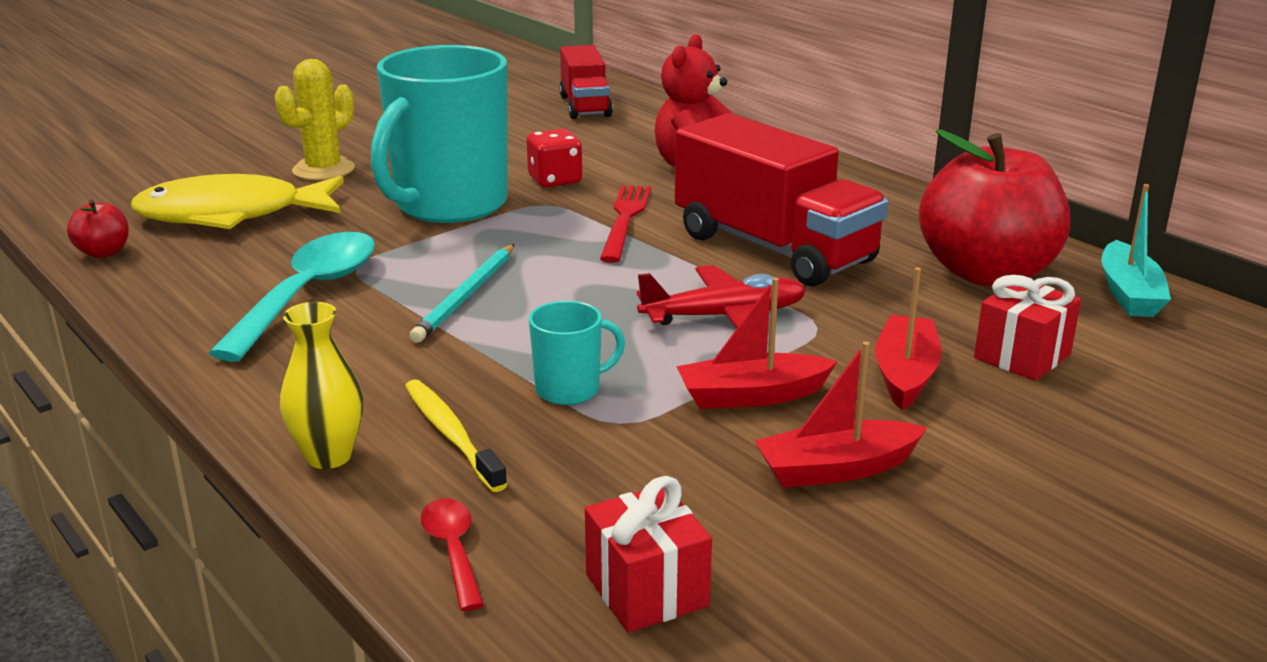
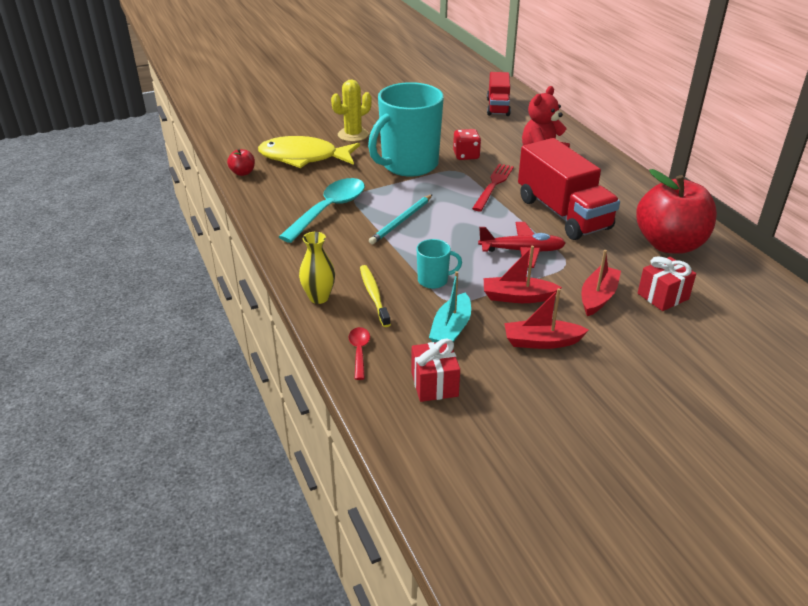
camera: 15 degrees right, 10 degrees up
turquoise boat [1101,184,1171,317] -> turquoise boat moved to [429,271,471,343]

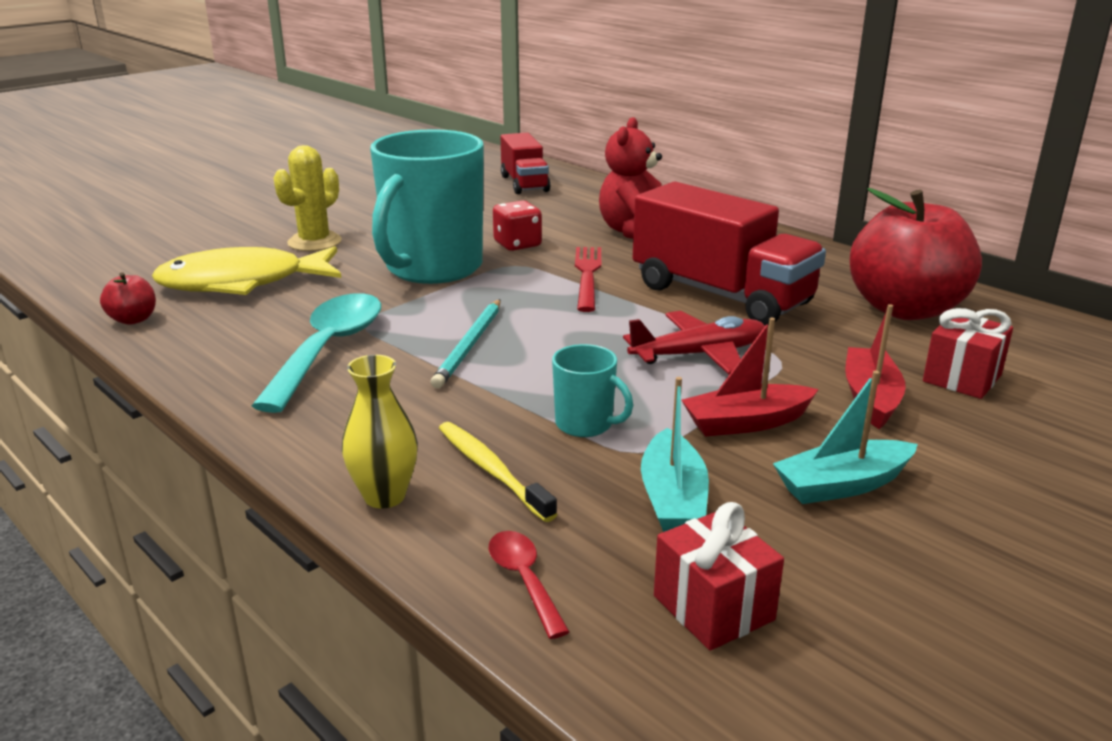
camera: 20 degrees left, 10 degrees down
turquoise mug [417,239,462,289] -> turquoise mug turned 60 degrees clockwise [552,344,633,437]
red boat [504,288,589,349] -> turquoise boat [773,371,918,504]

